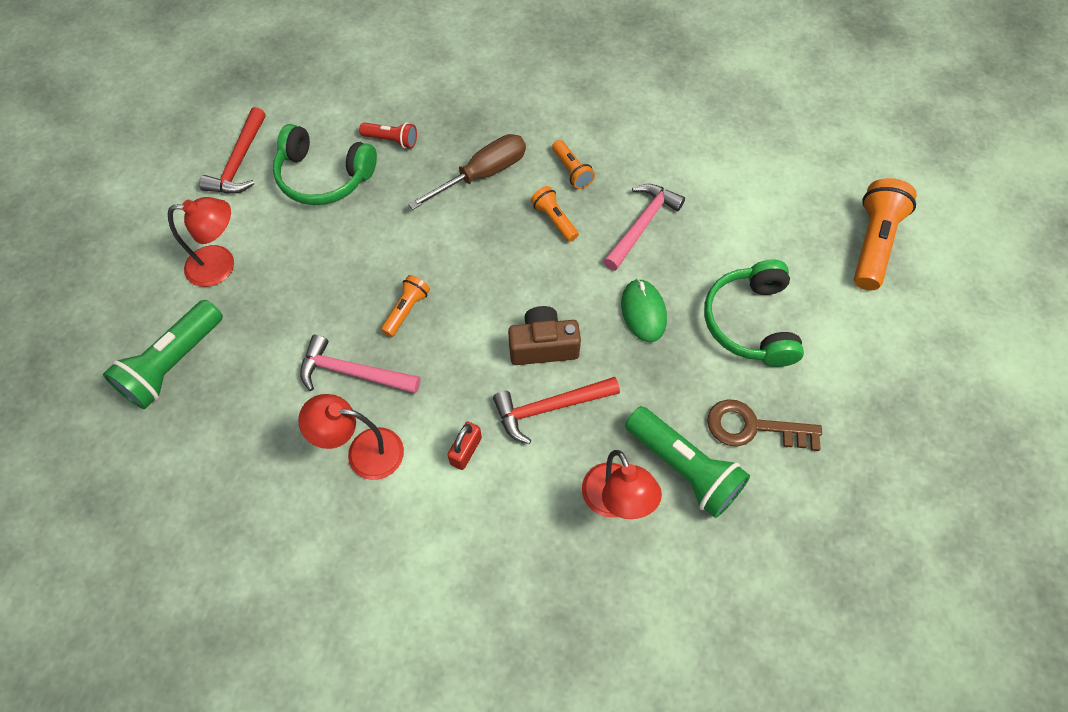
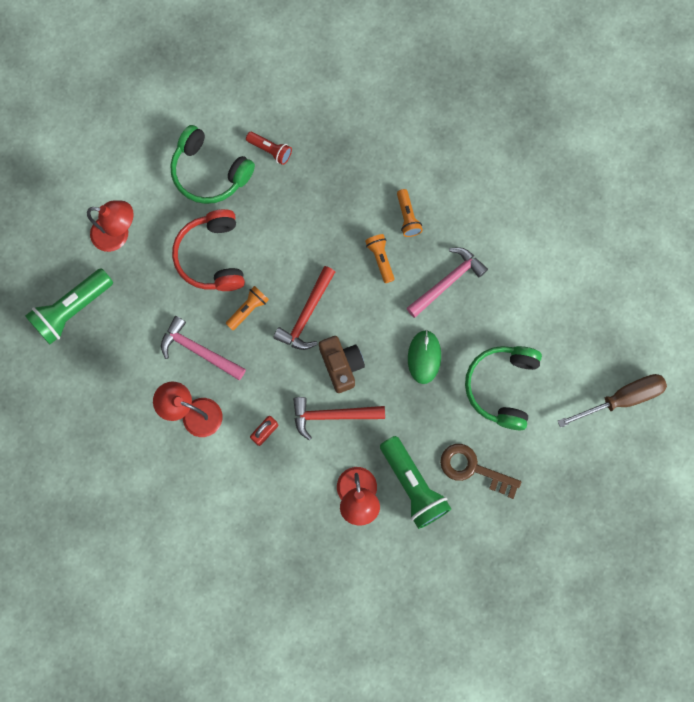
camera: 15 degrees right, 15 degrees up
red hammer [199,107,266,193] -> red hammer moved to [273,266,335,350]
brown screwdriver [408,134,526,210] -> brown screwdriver moved to [558,374,667,428]
brown camera [508,306,581,365] -> brown camera turned 60 degrees clockwise [319,336,365,393]
orange flashlight [854,178,917,290] -> none
none -> red headphones [172,209,245,291]

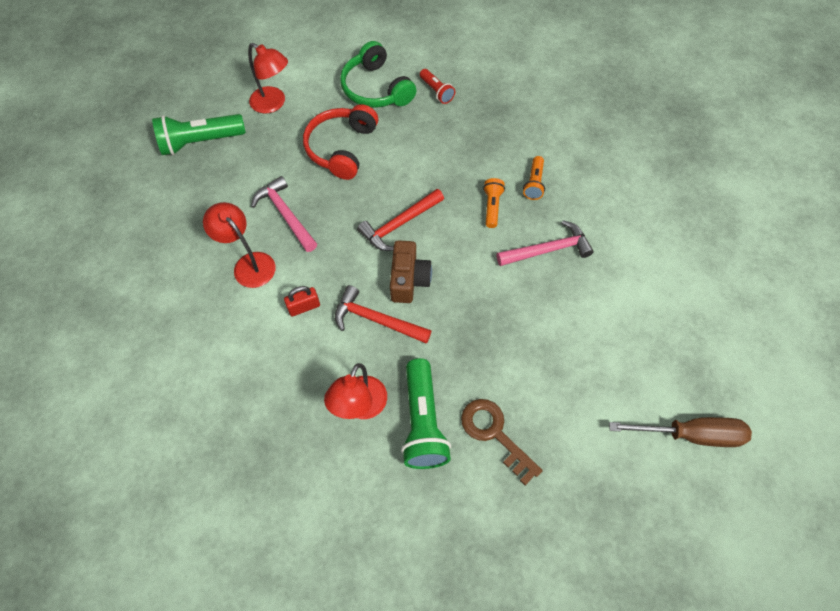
camera: 25 degrees right, 15 degrees down
orange flashlight [226,286,269,330] -> none
green mouse [408,330,441,384] -> none
green headphones [465,346,542,430] -> none

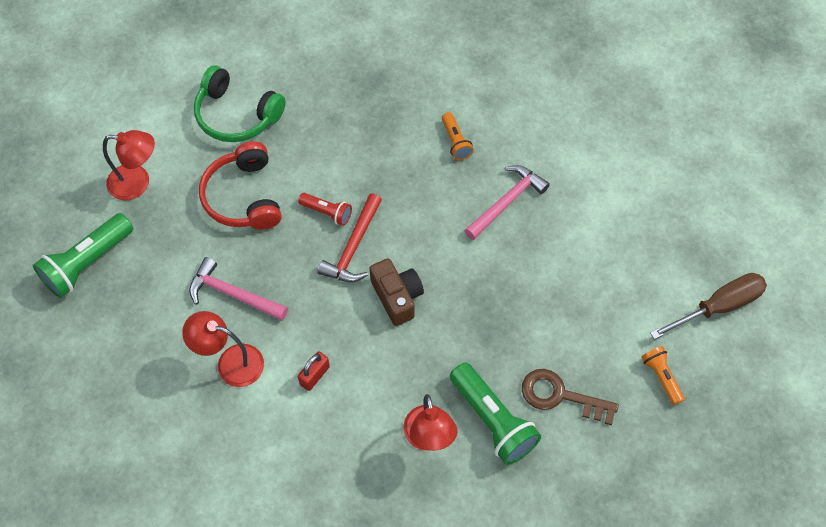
camera: 30 degrees left, 0 degrees up
red hammer [335,285,431,344] -> none
red flashlight [420,69,455,104] -> red flashlight moved to [298,193,352,226]
orange flashlight [483,178,505,228] -> orange flashlight moved to [642,346,685,405]

